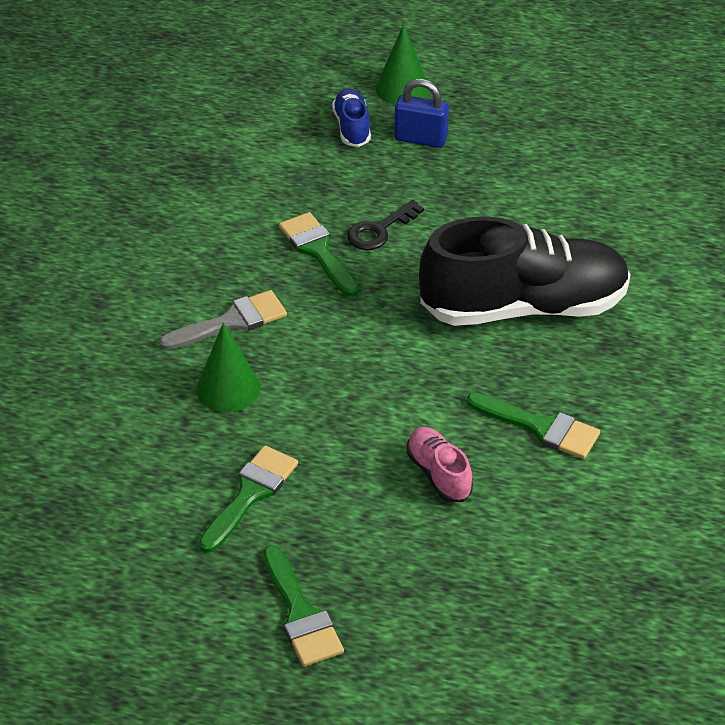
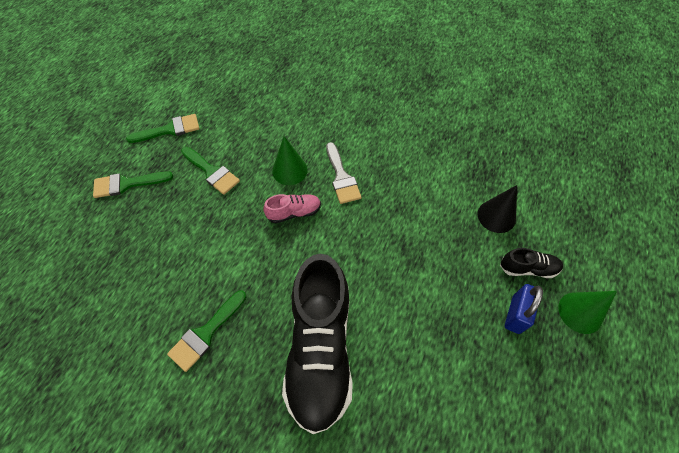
camera: 100 degrees right, 15 degrees up
green brush [279,212,359,297] -> green brush moved to [126,114,199,143]
blue shoe [332,88,371,147] -> black shoe [500,248,563,278]
black key [347,200,424,250] -> none
pink shoe [406,427,473,502] -> pink shoe moved to [264,194,321,223]
none -> black cone [477,185,517,233]

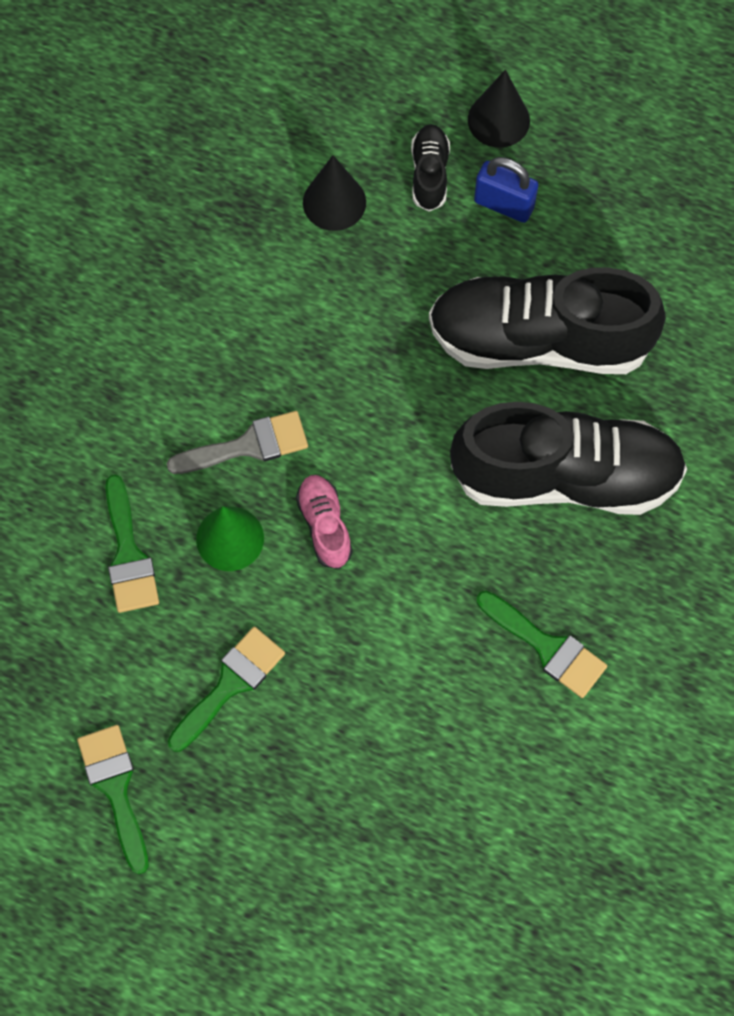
camera: 90 degrees left, 10 degrees up
green brush [93,171,173,198] -> green brush moved to [106,475,159,613]
green cone [558,291,617,334] -> black cone [468,70,530,148]
none -> black shoe [429,267,666,374]

